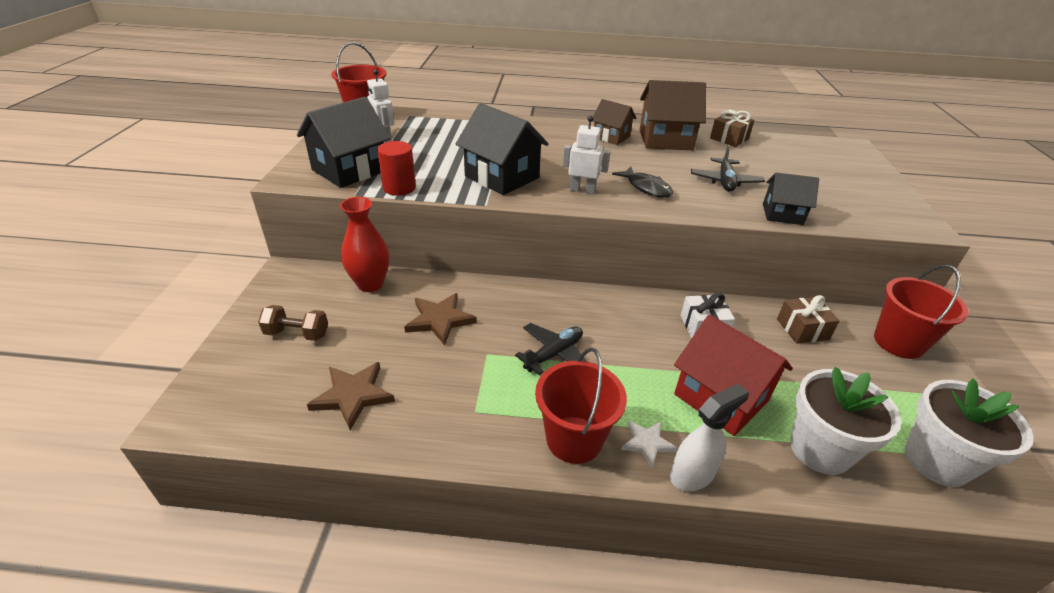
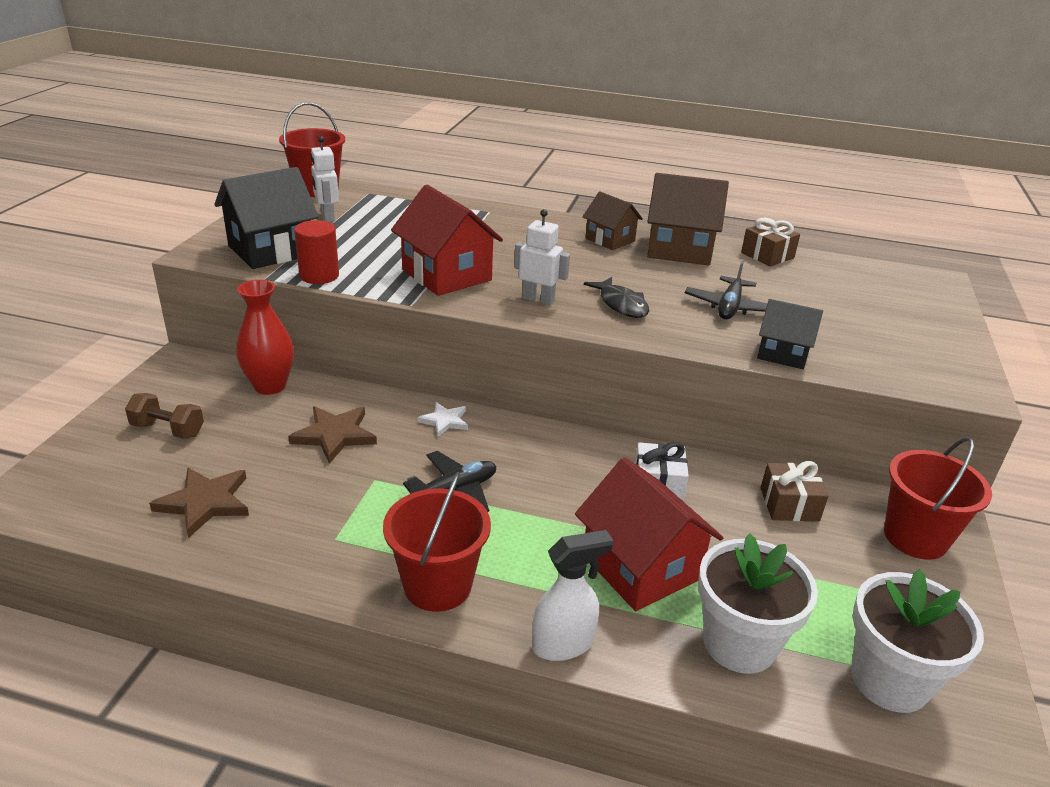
camera: 10 degrees right, 5 degrees down
black house [456,103,549,195] -> red house [391,185,503,296]
white star [621,420,677,467] -> white star moved to [417,402,468,437]

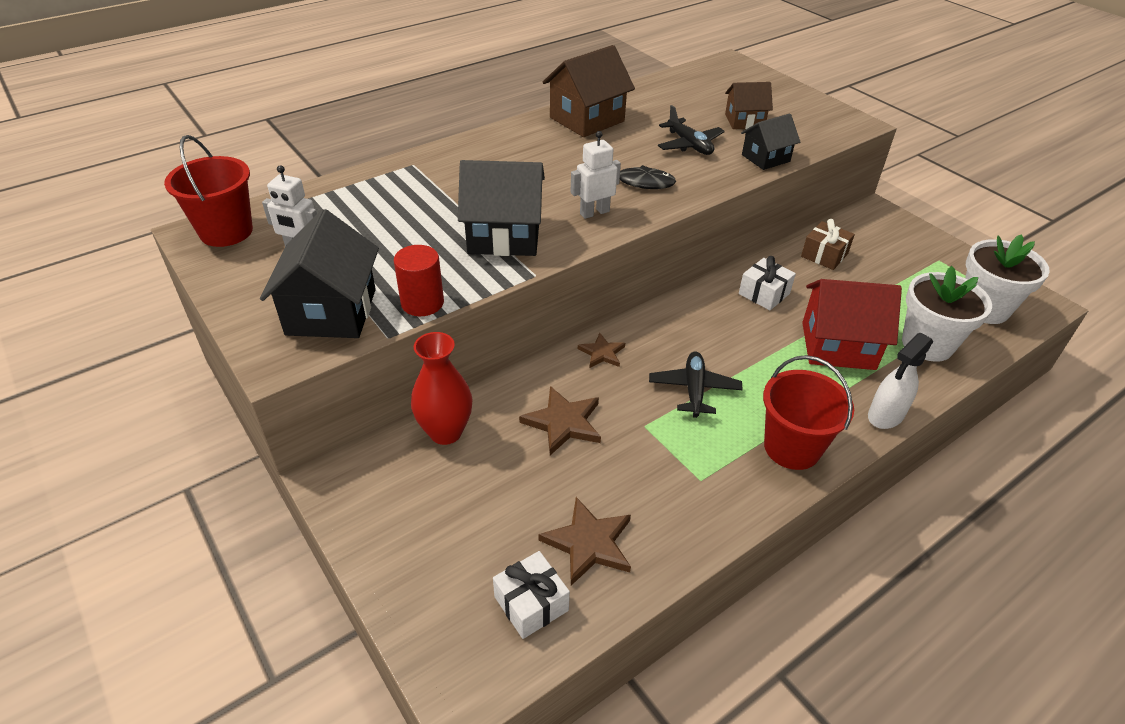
camera: 50 degrees left, 10 degrees up
brown dumbbell [125,393,204,439] -> none
red house [391,185,503,296] -> black house [458,160,545,256]
white star [417,402,468,437] -> brown star [578,333,625,368]
white spray bottle [532,530,614,661] -> white spray bottle turned 150 degrees counterclockwise [868,333,933,429]
brown house [582,191,643,250] -> brown house moved to [725,82,773,129]
brown gift [741,218,800,267] -> none
red bucket [884,437,992,560] -> none
none -> white gift [493,551,570,639]

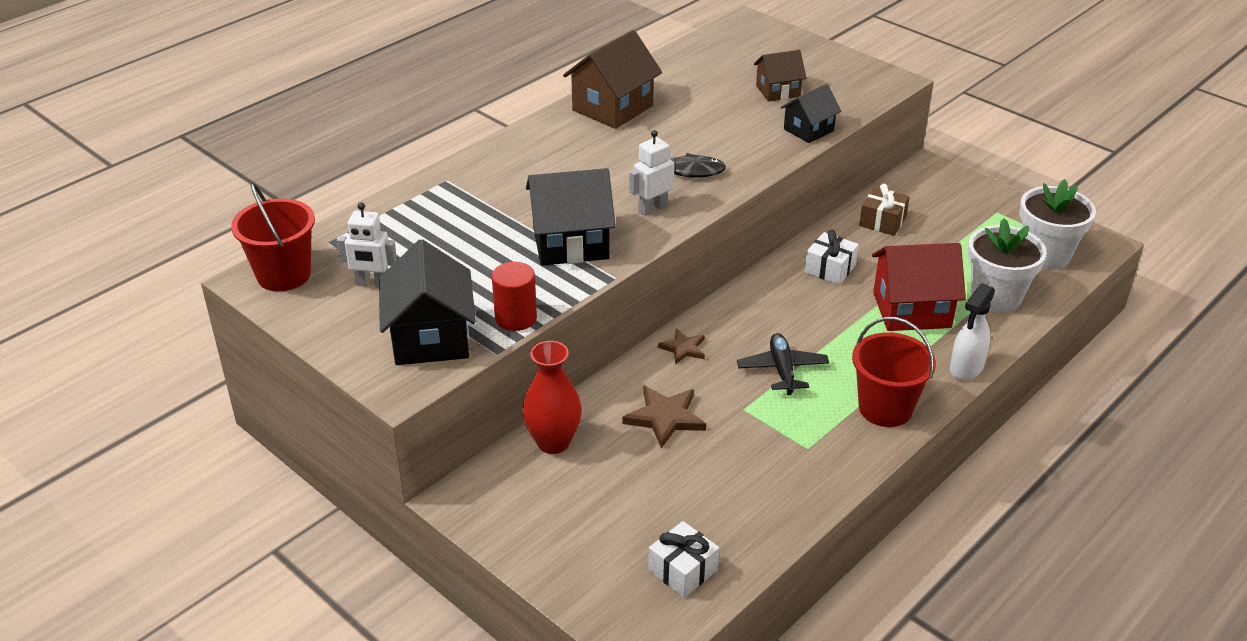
camera: 10 degrees left, 5 degrees down
brown star [538,497,631,585] -> none
black plane [658,105,725,155] -> none

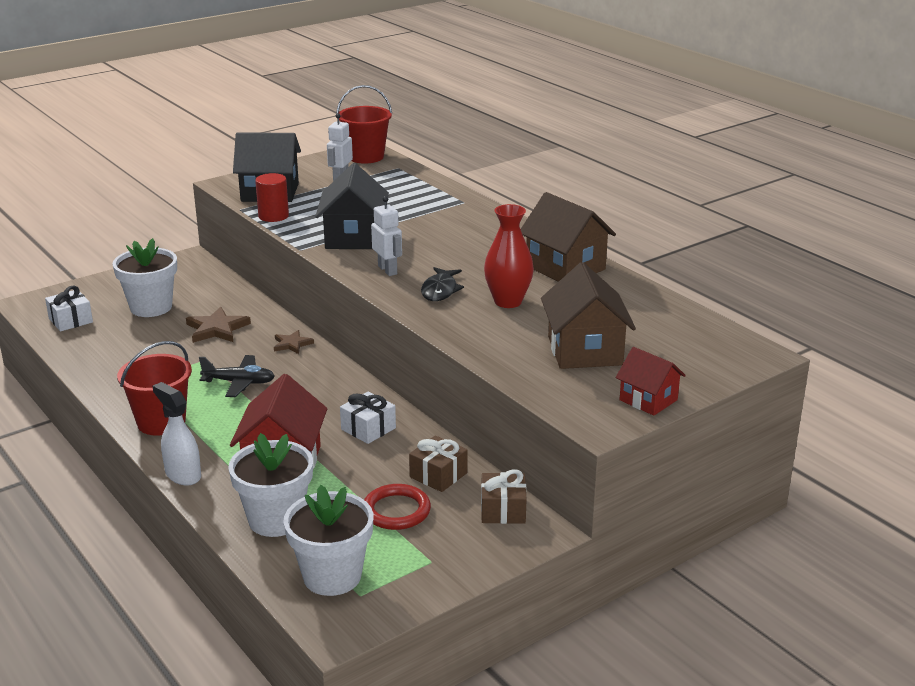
camera: 100 degrees right, 10 degrees down
red vase [522,341,582,454] -> red vase moved to [484,204,534,308]
brown house [754,50,807,102] -> brown house [541,262,636,369], size x1.66
black house [780,84,842,143] -> none
none -> white flower pot [112,238,177,317]
none -> red ring [364,484,431,530]
none -> brown gift [481,469,527,524]
none -> red house [616,347,686,416]

